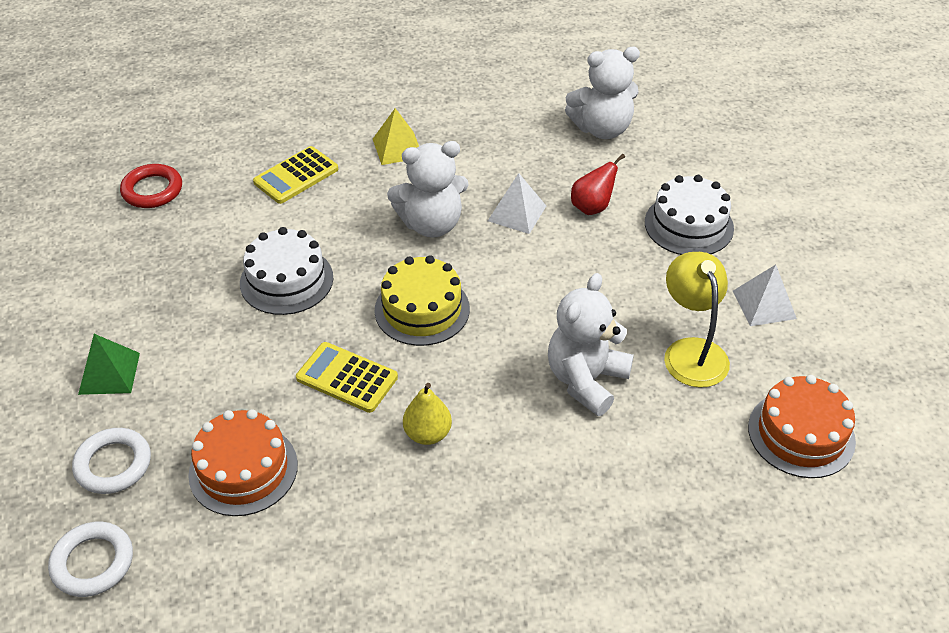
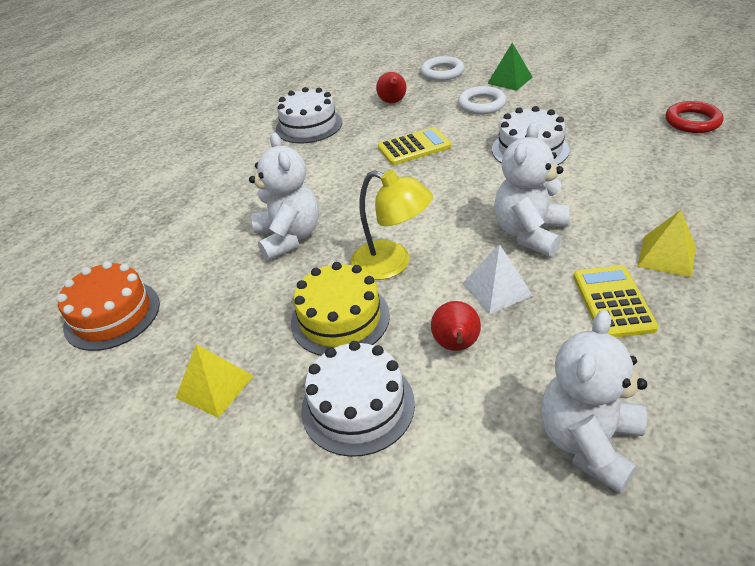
camera: 135 degrees right, 5 degrees down
white ring [48,522,133,597] -> white ring moved to [458,86,506,114]
orange cake [188,409,298,516] -> red pear [376,72,407,103]
yellow calculator [253,146,338,204] -> yellow calculator moved to [573,265,658,338]
yellow cake [374,255,470,346] -> yellow cake moved to [291,262,390,356]
yellow pear [403,383,452,445] -> none
yellow lamp [664,252,730,388] -> yellow lamp moved to [351,170,433,280]
white pyramid [733,265,797,326] -> yellow pyramid [176,344,253,418]
none -> white cake [276,87,342,143]

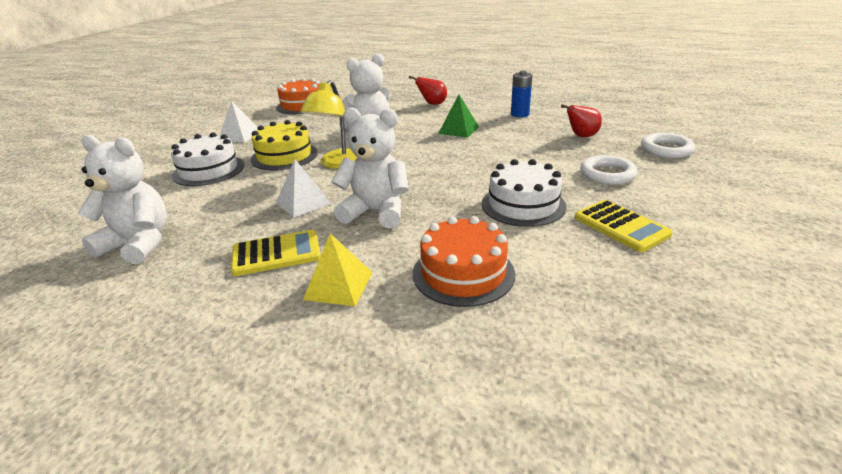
camera: 75 degrees right, 10 degrees down
yellow pyramid [176,344,253,418] -> white pyramid [220,101,258,143]
white cake [276,87,342,143] -> blue battery [511,71,532,117]
yellow calculator [378,127,451,165] -> yellow calculator moved to [575,200,672,252]
red pear [431,301,481,351] -> red pear moved to [409,76,447,105]
green pyramid [487,43,532,91] -> green pyramid moved to [438,94,479,138]
red ring [666,101,724,133] -> none
none -> orange cake [413,216,515,307]

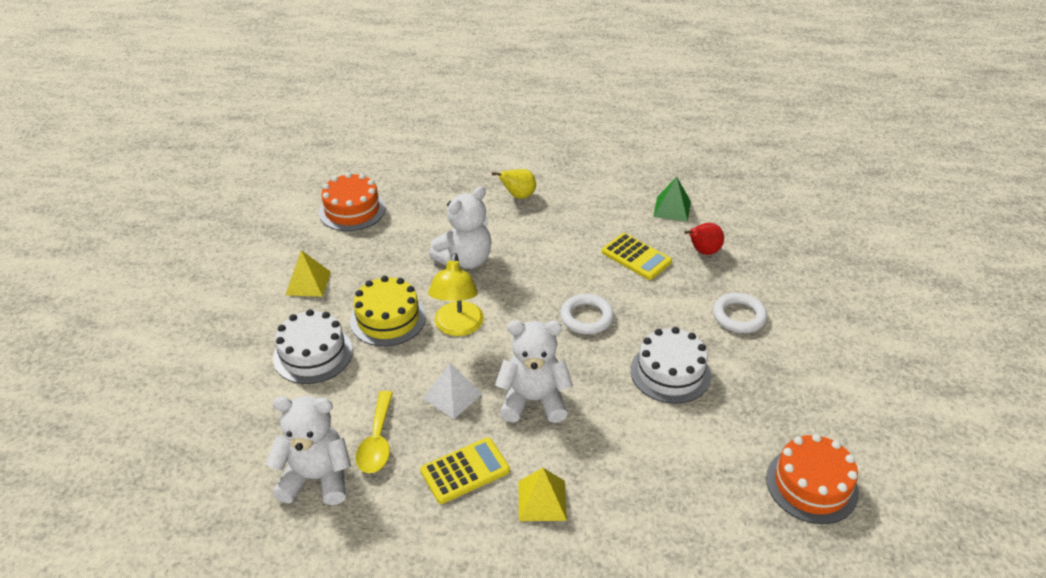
camera: 15 degrees left, 10 degrees up
white pyramid [220,101,258,143] -> yellow pyramid [285,250,331,297]
red pear [409,76,447,105] -> yellow pear [492,169,536,199]
orange cake [413,216,515,307] -> orange cake moved to [766,434,859,524]
green pyramid [438,94,479,138] -> green pyramid moved to [653,177,691,222]
blue battery [511,71,532,117] -> none
yellow calculator [575,200,672,252] -> yellow calculator moved to [602,233,672,280]
white ring [641,133,695,158] -> white ring moved to [560,294,614,334]
none -> yellow spoon [355,391,393,473]

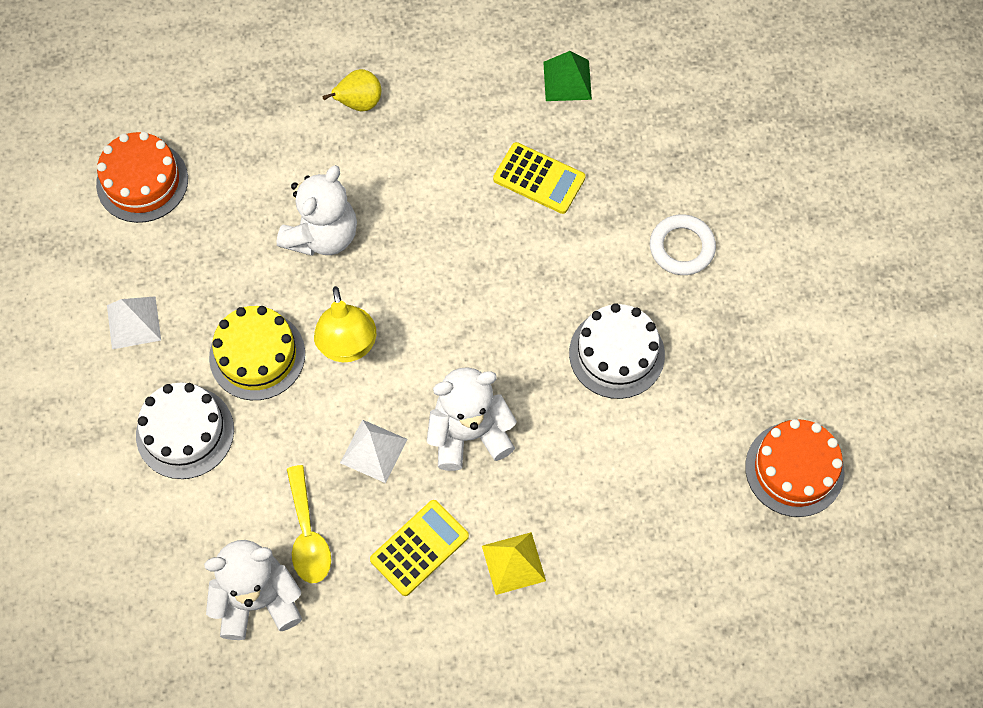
camera: 15 degrees left, 25 degrees up
yellow pyramid [285,250,331,297] -> white pyramid [107,296,161,349]
white ring [560,294,614,334] -> none
red pear [684,223,724,255] -> none

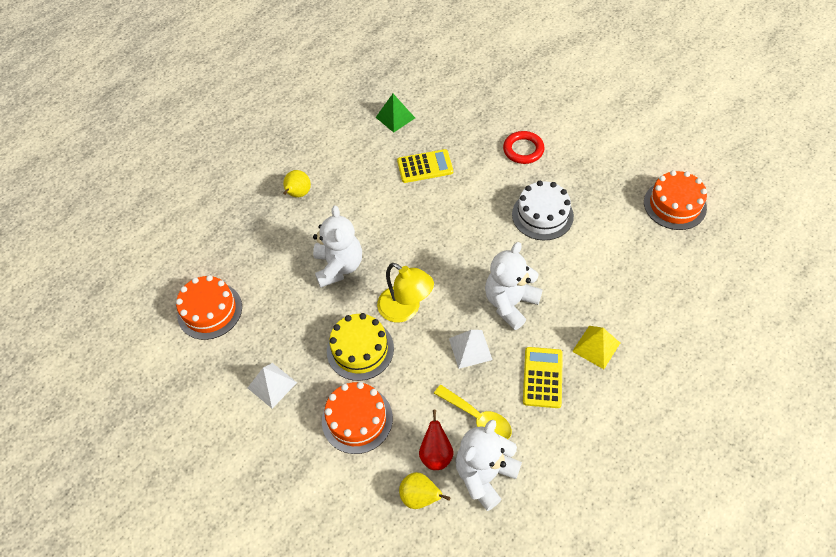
camera: 35 degrees left, 10 degrees down
white cake [136,382,234,479] -> orange cake [322,382,393,454]
white ring [650,214,716,275] -> red ring [503,131,544,164]
none -> yellow pear [399,472,450,509]
none -> red pear [419,410,454,470]

